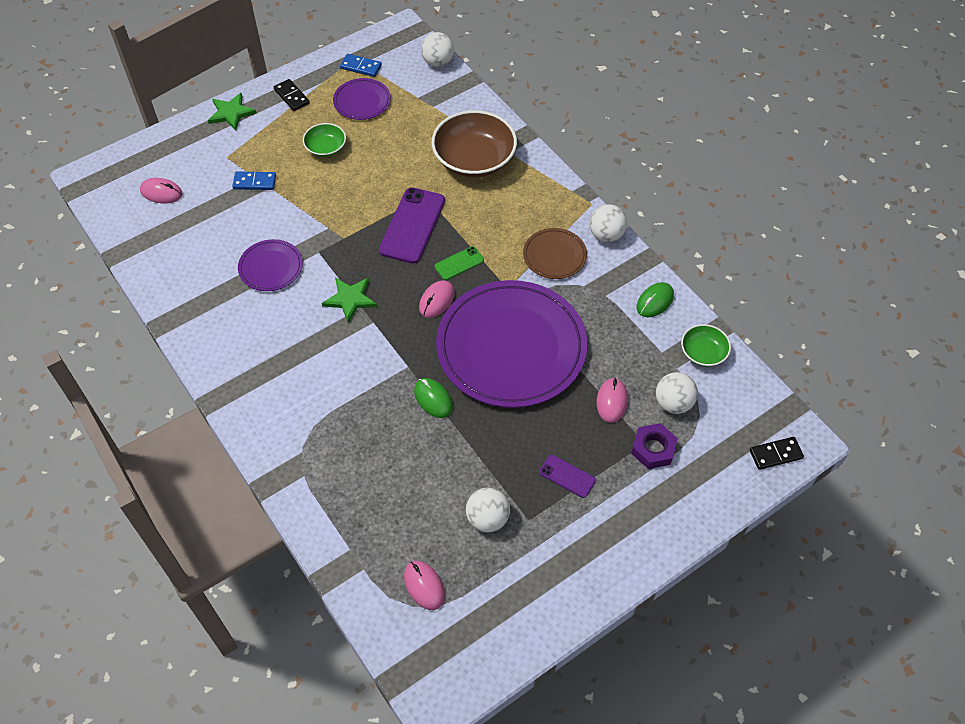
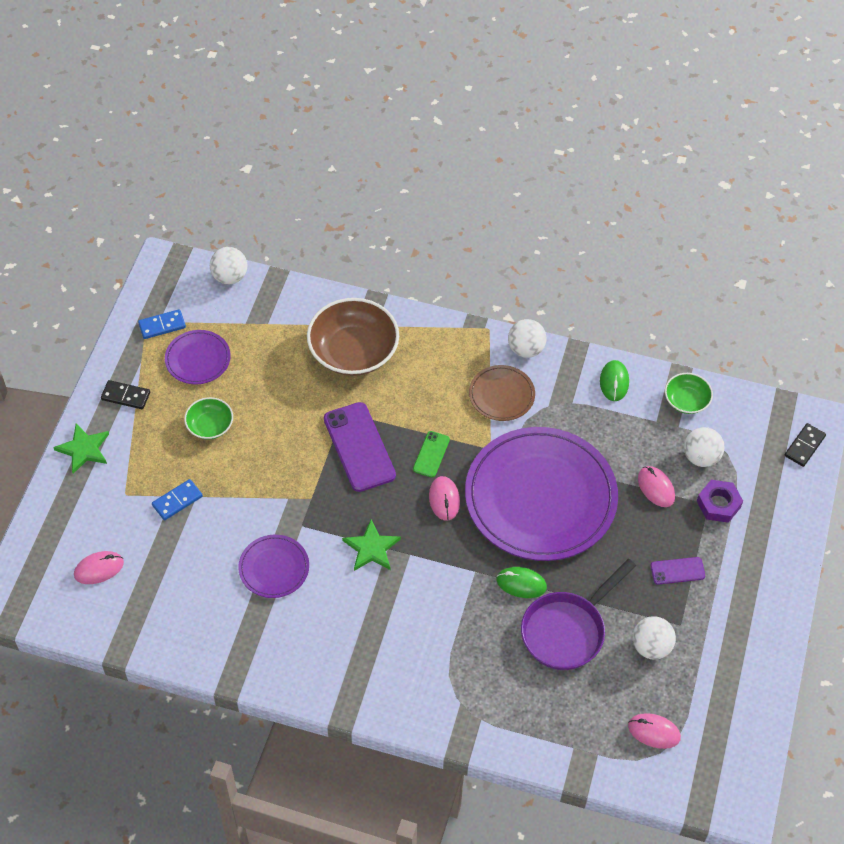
camera: 40 degrees left, 0 degrees up
none -> purple pan [521,559,636,670]

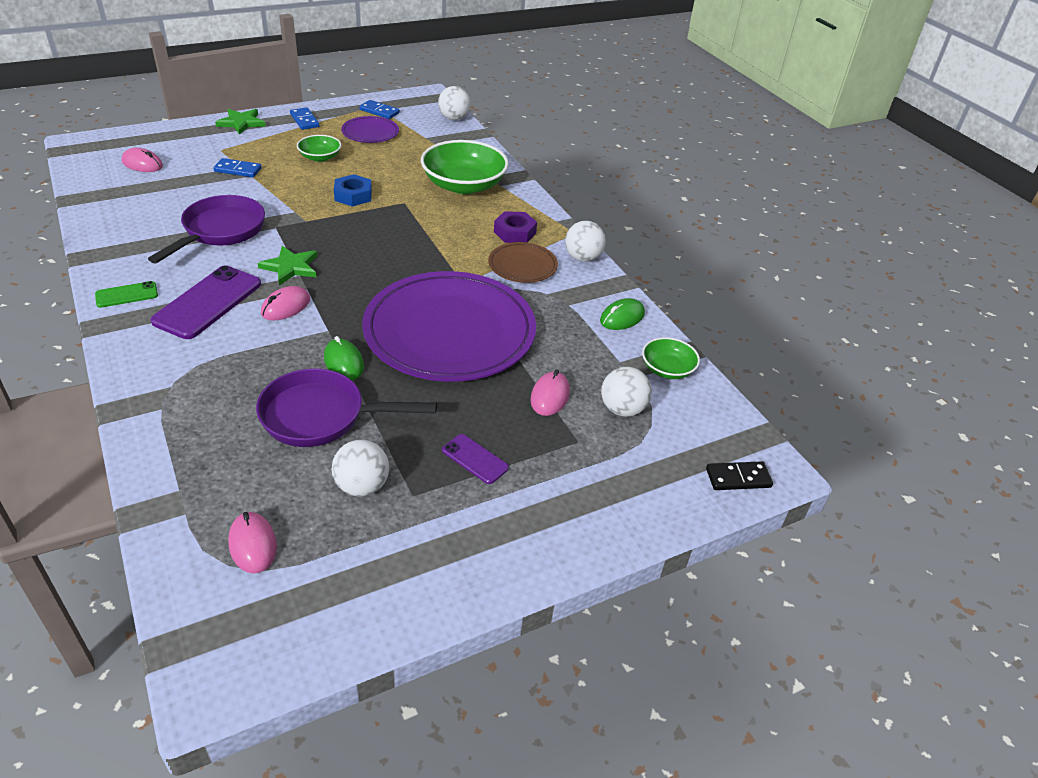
camera: 45 degrees right, 15 degrees down
black domino [101,380,150,409] -> blue domino [290,107,320,130]
purple plate [238,535,309,598] -> purple pan [148,195,265,264]
brown bowl [307,298,399,376] -> green bowl [421,140,509,194]
purple phone [324,402,396,492] -> purple phone moved to [150,265,261,339]
green phone [413,431,450,478] -> green phone moved to [95,281,158,308]
pink mouse [429,476,460,521] -> pink mouse moved to [261,286,310,321]
purple nut [697,480,743,523] -> purple nut moved to [494,211,537,243]
none -> blue nut [334,174,372,207]

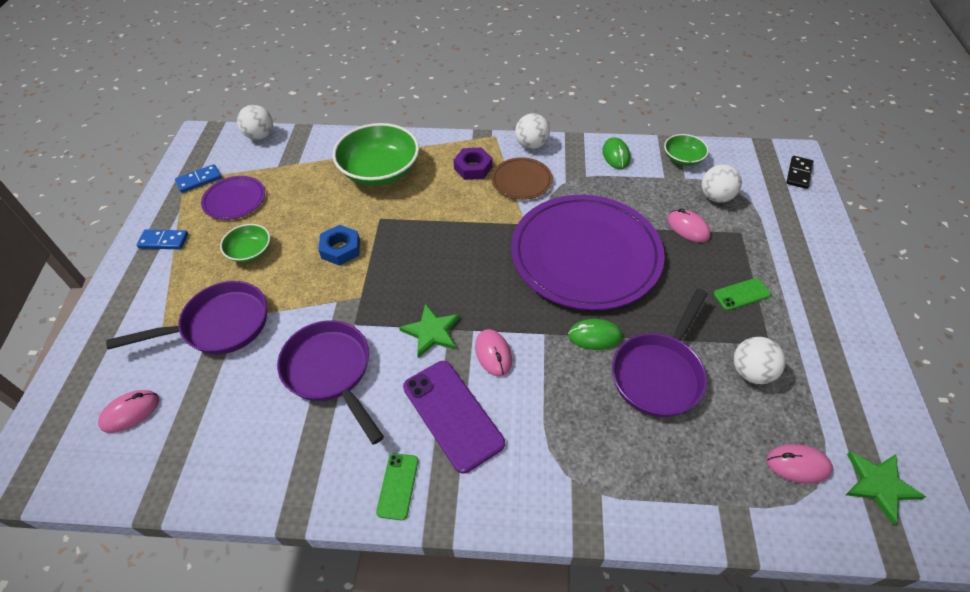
camera: 55 degrees left, 10 degrees up
blue domino [213,158,262,177] -> purple pan [106,281,267,355]
green star [215,109,266,135] -> green star moved to [846,451,926,525]
purple phone [442,434,509,484] -> green phone [714,278,771,310]

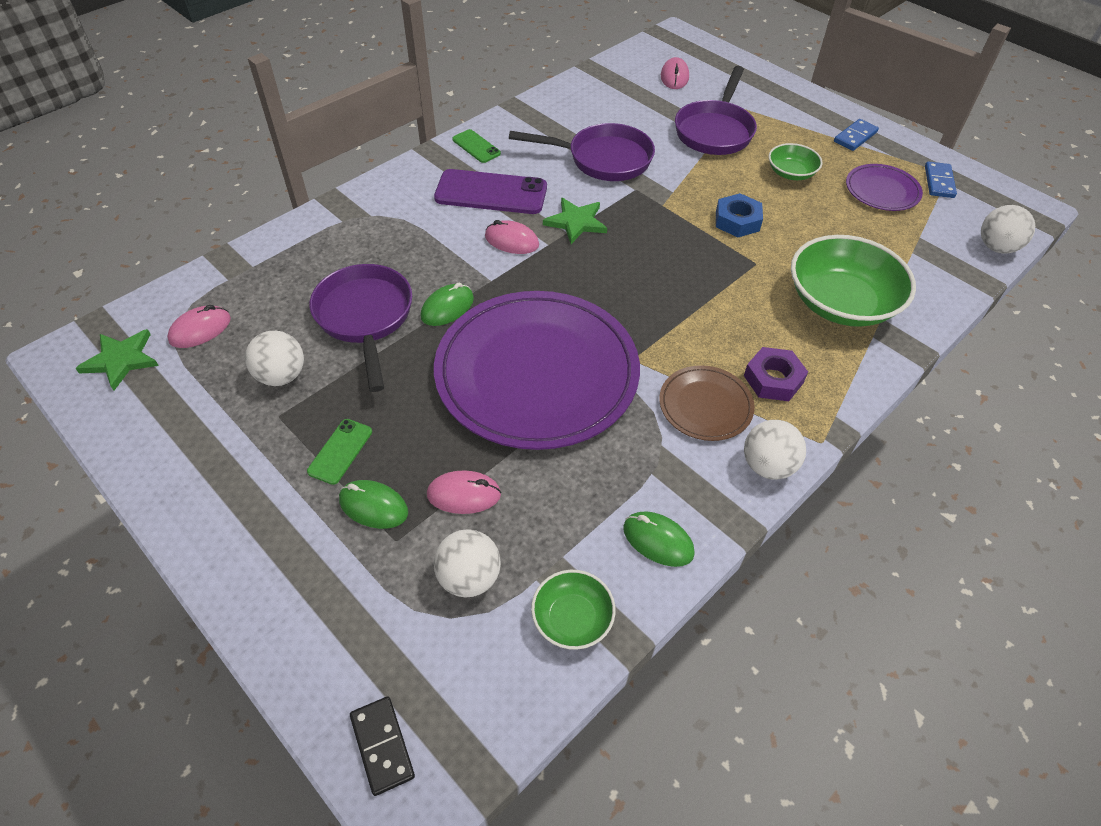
camera: 130 degrees right, 0 degrees up
none -> green mouse [339,480,408,529]

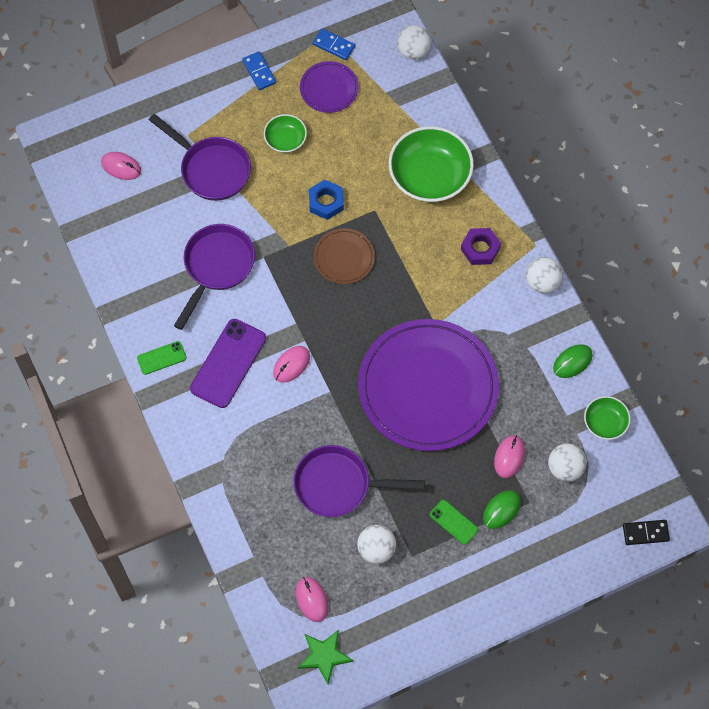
camera: 70 degrees left, 15 degrees up
green mouse [420,283,474,326] -> none
green star [543,198,607,244] -> none
brown plate [659,365,755,441] -> brown plate moved to [313,228,375,284]

